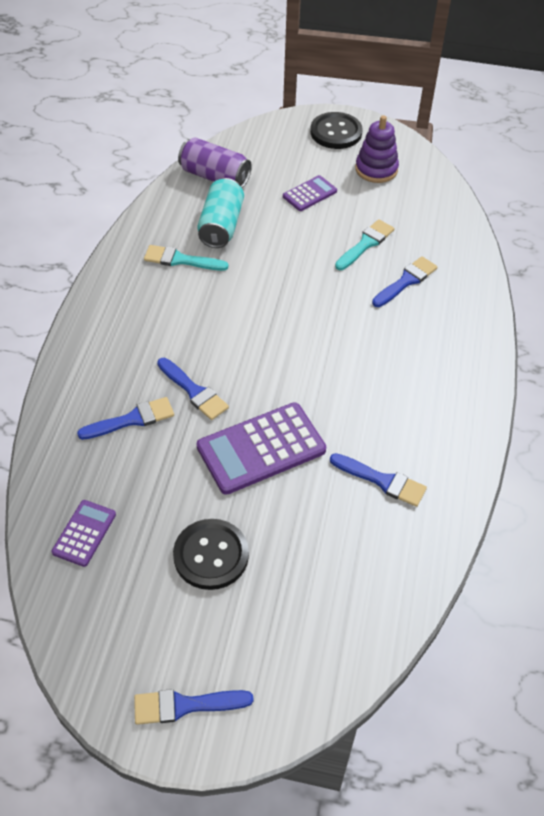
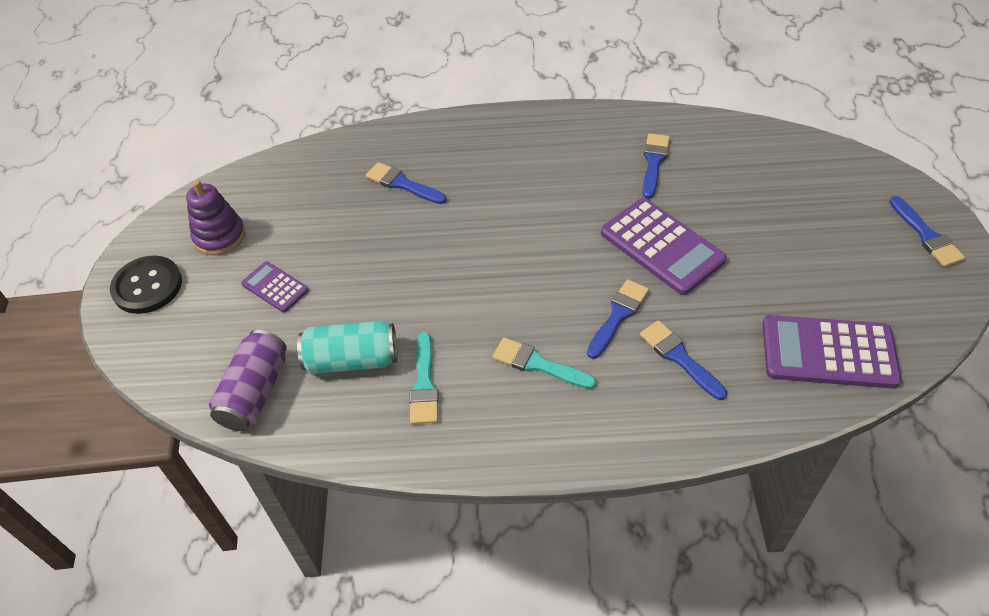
camera: 100 degrees left, 0 degrees up
purple calculator [52,500,116,567] -> purple calculator [762,315,902,389], size x1.86
black button [173,519,249,590] -> none
turquoise brush [335,219,394,270] -> turquoise brush moved to [493,338,597,389]

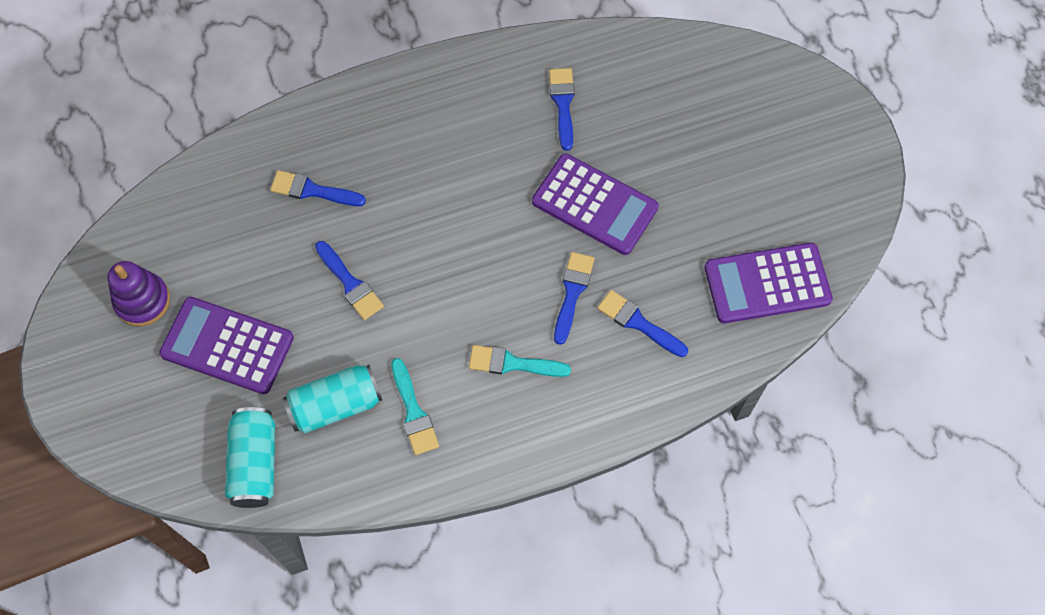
camera: 20 degrees left, 15 degrees up
black button [110,255,182,314] -> none
purple can [209,330,287,431] -> turquoise can [225,407,275,508]
purple calculator [241,261,309,312] -> purple calculator [159,297,294,394], size x1.86
blue brush [889,196,965,267] -> blue brush moved to [315,241,384,320]

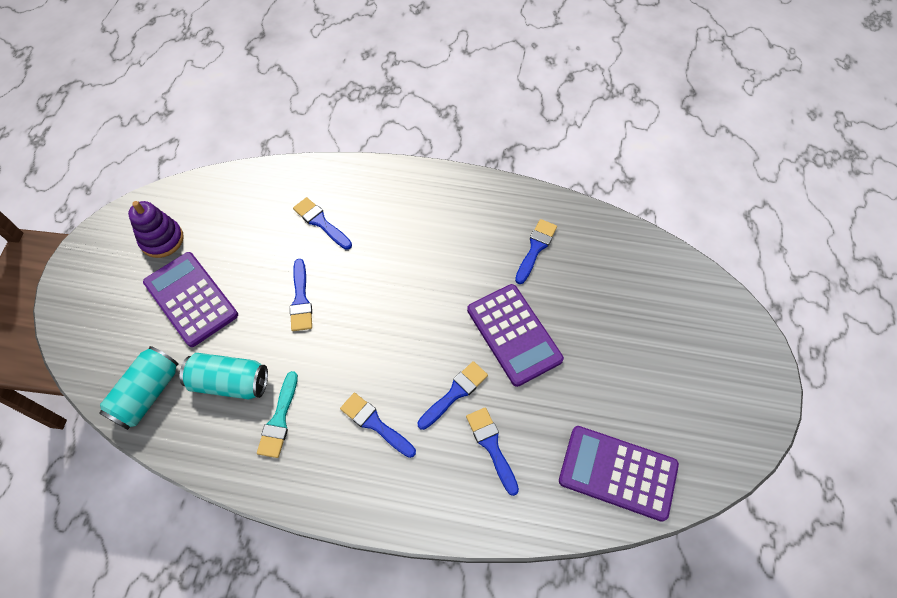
camera: 30 degrees right, 5 degrees down
turquoise brush [469,345,571,377] -> blue brush [340,393,416,458]

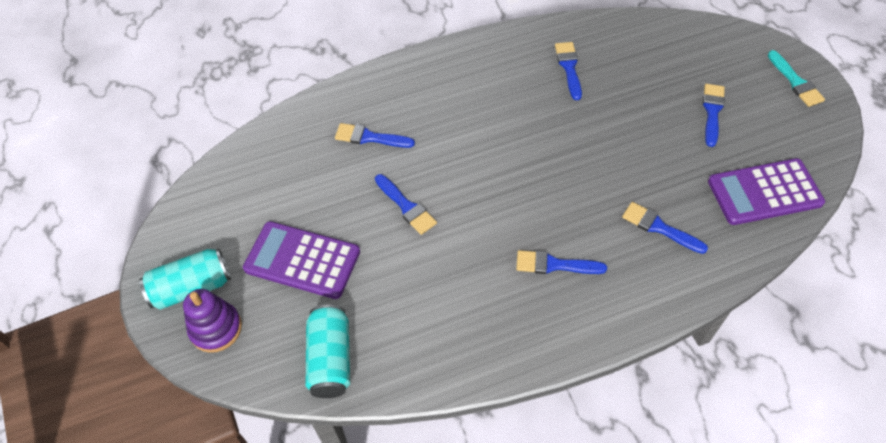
camera: 30 degrees left, 5 degrees down
purple stacking toy [128,201,184,258] -> purple stacking toy moved to [183,289,242,353]
turquoise can [180,353,268,399] -> turquoise can moved to [139,248,231,310]
turquoise brush [257,371,298,458] -> turquoise brush moved to [768,50,825,107]
blue brush [418,361,488,430] -> blue brush moved to [703,84,725,147]
purple calculator [467,284,564,387] -> none

